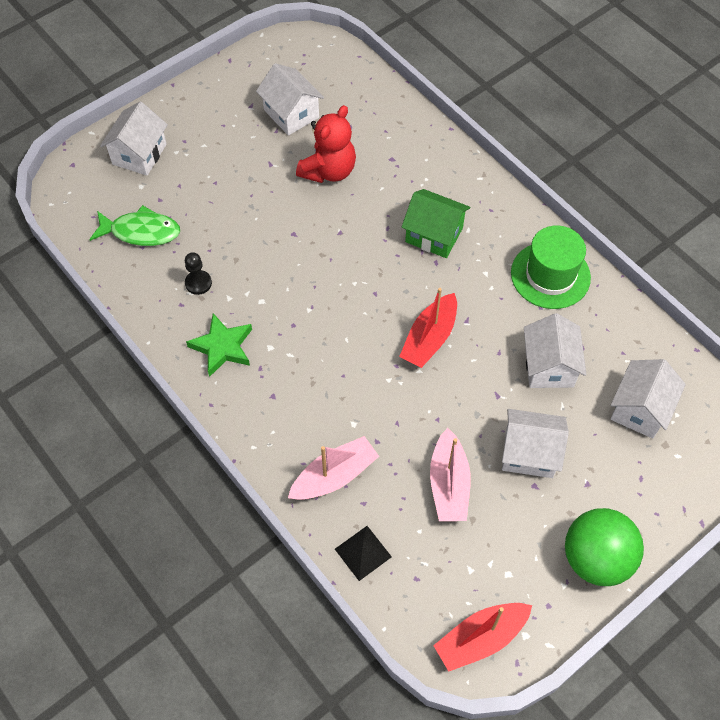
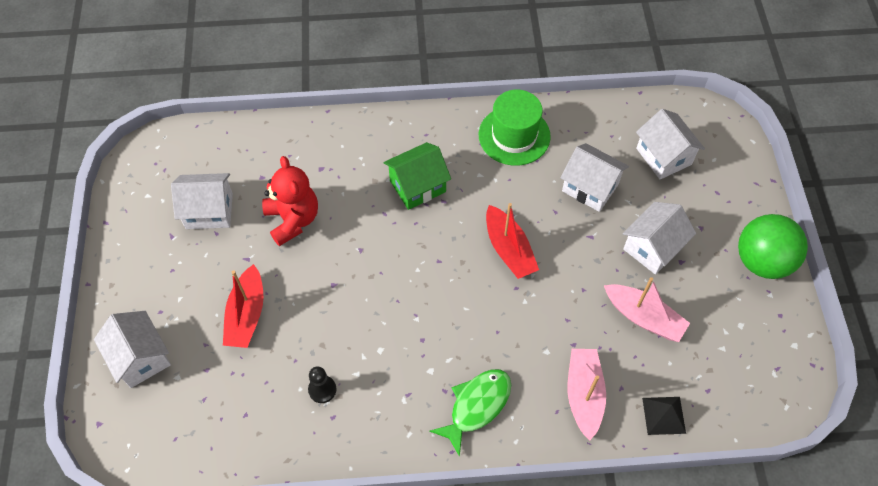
camera: 55 degrees left, 0 degrees up
green fish [89,205,180,246] -> green fish moved to [429,369,511,457]
green star [186,313,252,377] -> none
red boat [433,603,532,672] -> red boat moved to [223,264,264,348]

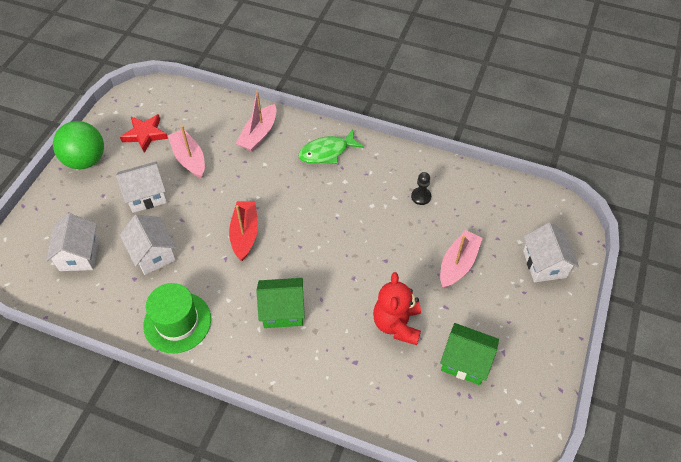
camera: 155 degrees left, 5 degrees down
white house [171,173,233,229] -> green house [440,323,499,385]
red boat [223,264,264,348] -> pink boat [440,230,483,288]
black pyramid [642,397,686,435] -> none
none -> red star [120,114,168,153]

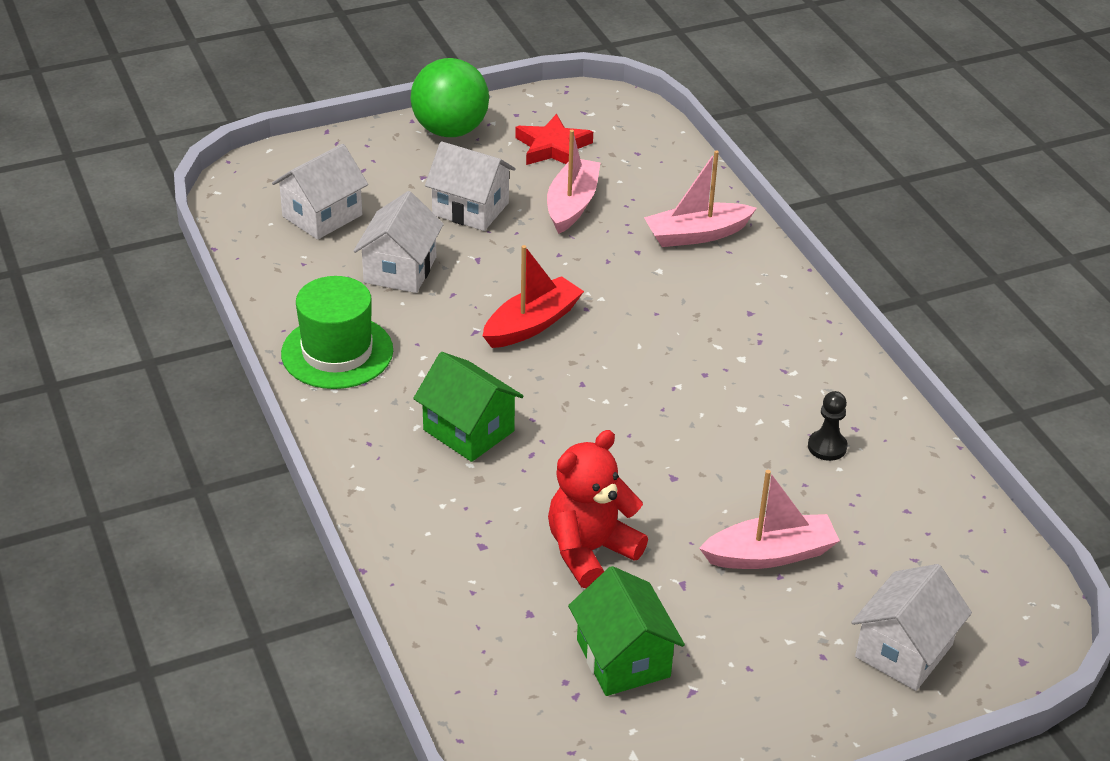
camera: 45 degrees right, 15 degrees down
green fish [298,129,364,164] -> none

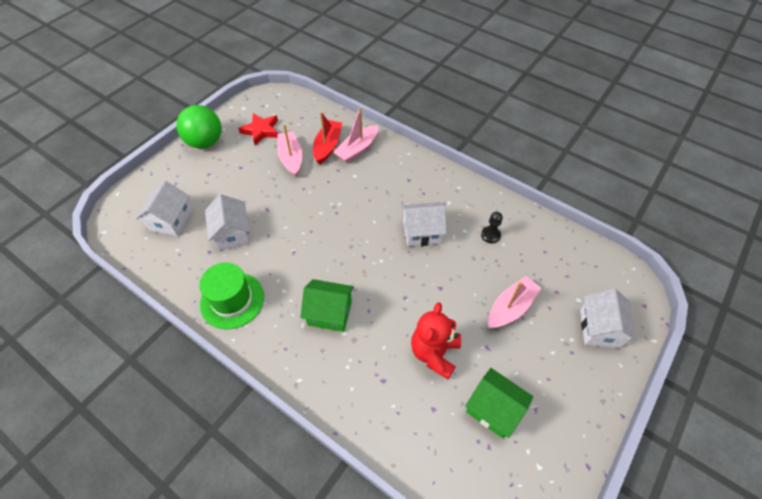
camera: 30 degrees left, 15 degrees up
white house [425,141,516,231] -> white house moved to [402,202,447,247]
red boat [483,245,584,348] -> red boat moved to [313,112,342,165]

